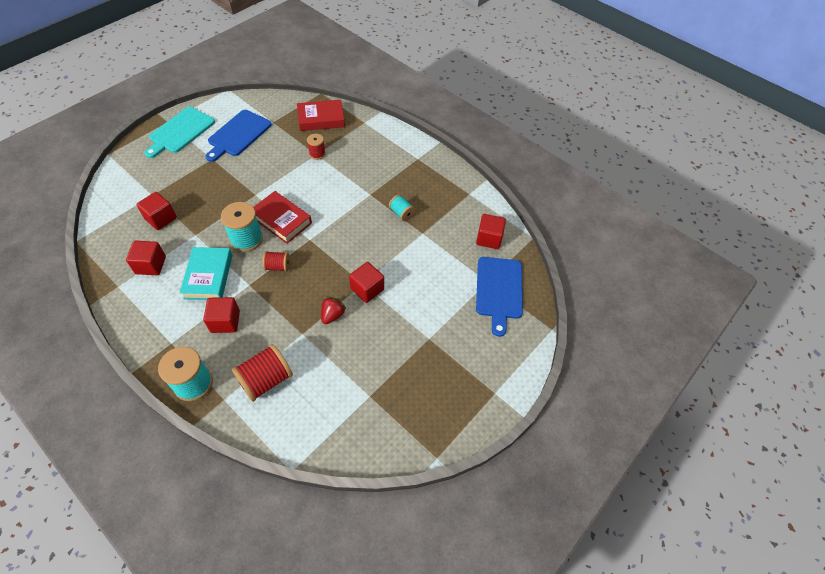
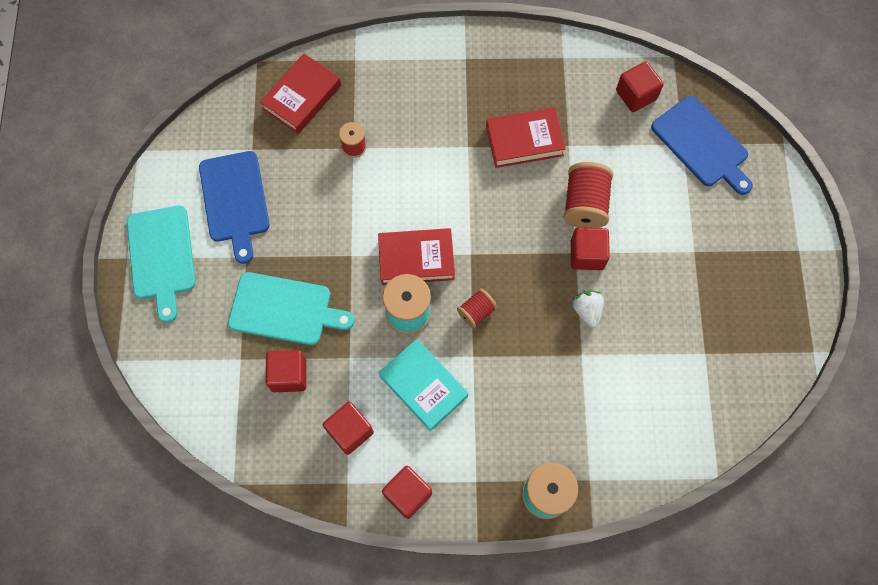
camera: 40 degrees left, 15 degrees up
red cube [203,297,240,333] -> red cube moved to [382,466,432,519]
red spool [232,344,293,402] -> red spool moved to [563,162,613,228]
red strawberry [321,296,346,324] -> white strawberry [572,291,604,327]
turquoise spool [389,194,415,221] -> red book [486,107,566,168]
none -> turquoise cutting board [228,272,354,345]

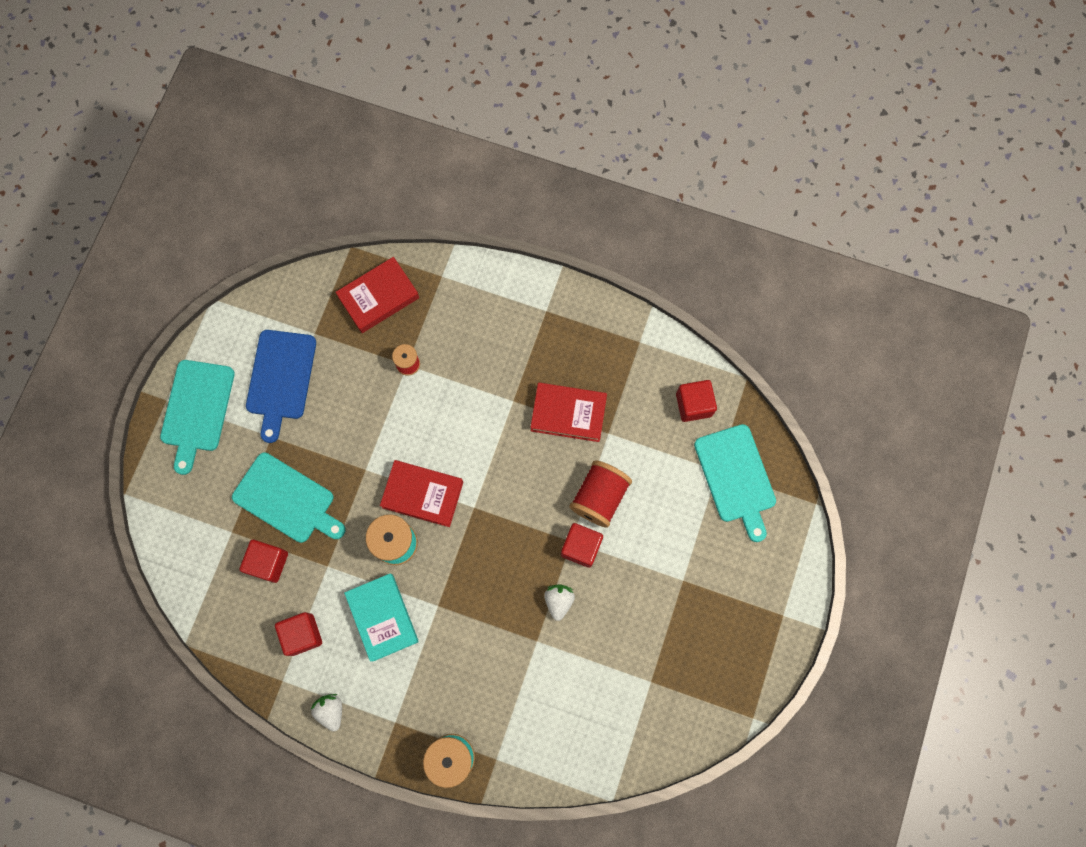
camera: 20 degrees right, 5 degrees up
red cube [382,466,432,519] -> white strawberry [310,694,342,731]
red spool [457,289,497,328] -> none
blue cutting board [651,96,753,195] -> turquoise cutting board [694,424,776,542]

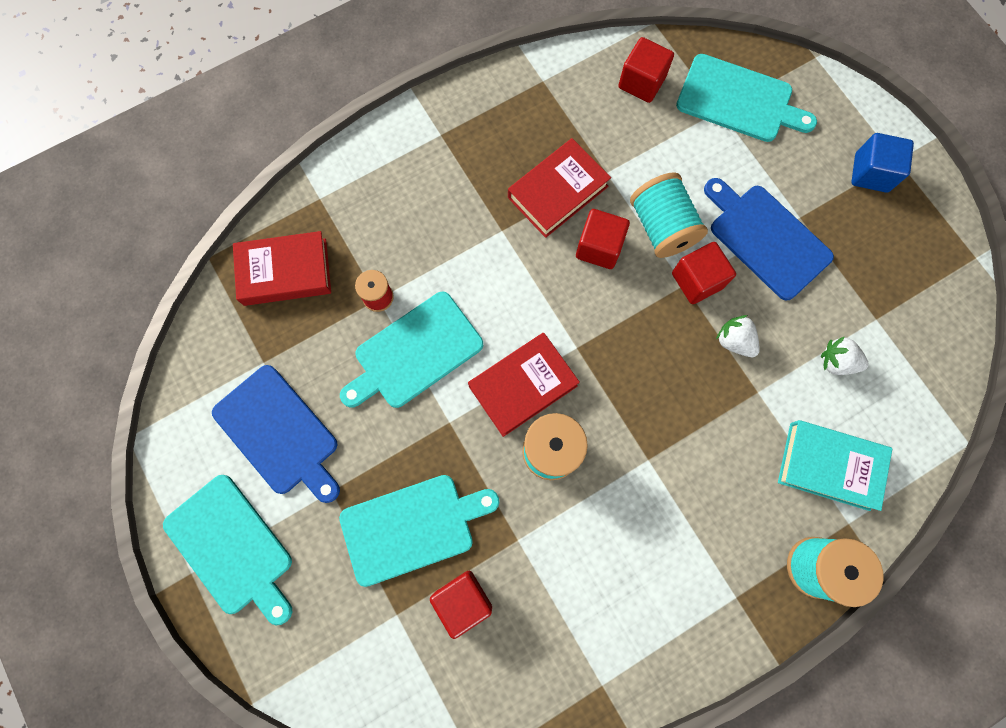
camera: 50 degrees left, 0 degrees up
red cube [275,612,322,656] -> red cube moved to [576,209,630,269]
white strawberry [310,694,342,731] -> white strawberry moved to [821,336,869,375]
red book [335,257,419,333] -> red book turned 75 degrees clockwise [233,231,331,306]
turquoise book [344,574,419,662] -> turquoise book moved to [778,420,892,511]
red spool [569,460,632,528] -> turquoise spool [630,172,708,258]
none -> turquoise cutting board [340,292,483,408]
none -> blue cutting board [704,178,834,301]
none -> blue cube [851,133,914,193]

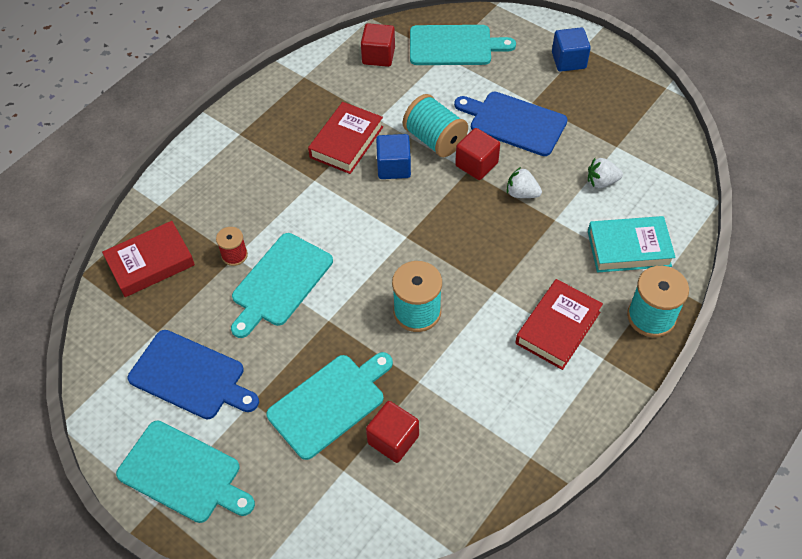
camera: 20 degrees left, 20 degrees down
red book [468,333,580,437] -> red book moved to [515,279,603,370]
red cube [576,209,630,269] -> blue cube [376,134,411,179]

